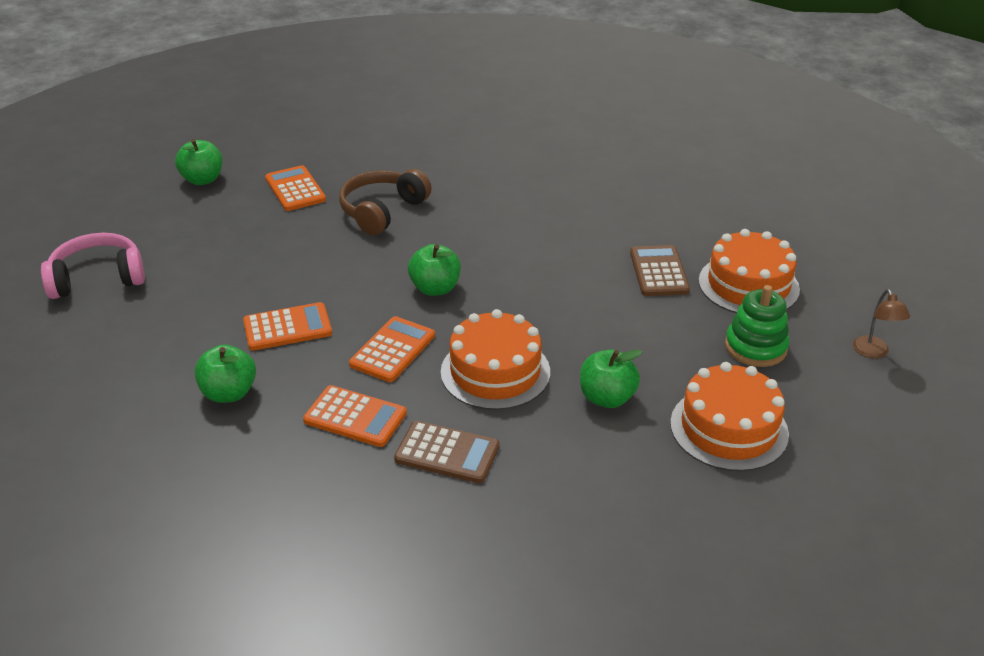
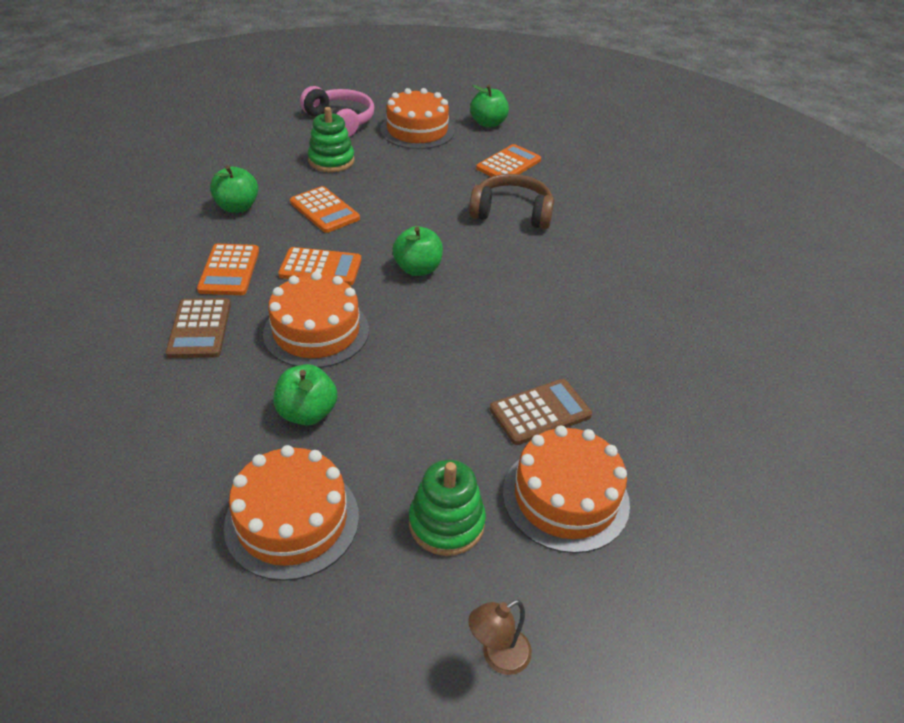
camera: 65 degrees right, 5 degrees up
none -> green stacking toy [308,107,355,172]
none -> orange cake [380,88,454,149]

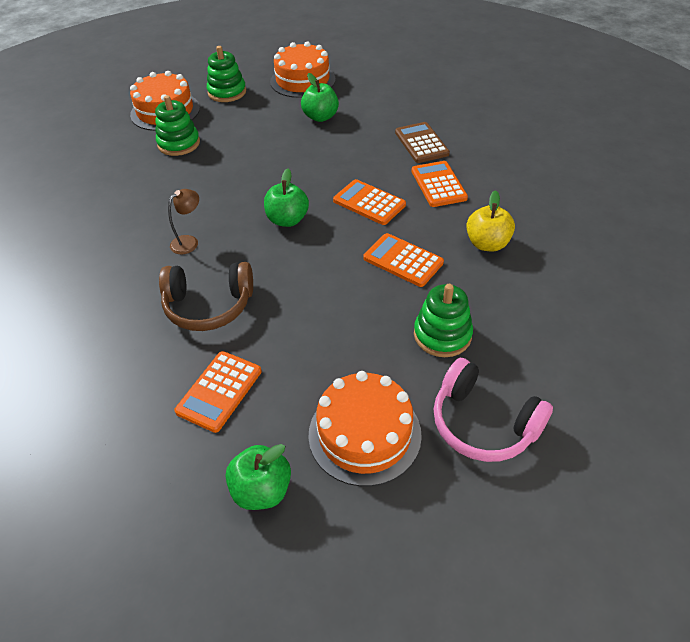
camera: 170 degrees right, 5 degrees up
green apple [210,165,258,213] -> yellow apple [466,190,515,251]
orange cake [263,271,369,368] -> none
orange calculator [278,247,361,285] -> orange calculator turned 45 degrees clockwise [333,179,406,225]
brown lamp [468,600,532,675] -> brown lamp moved to [168,189,199,254]
brown calculator [490,379,592,445] -> green stacking toy [155,95,200,156]

